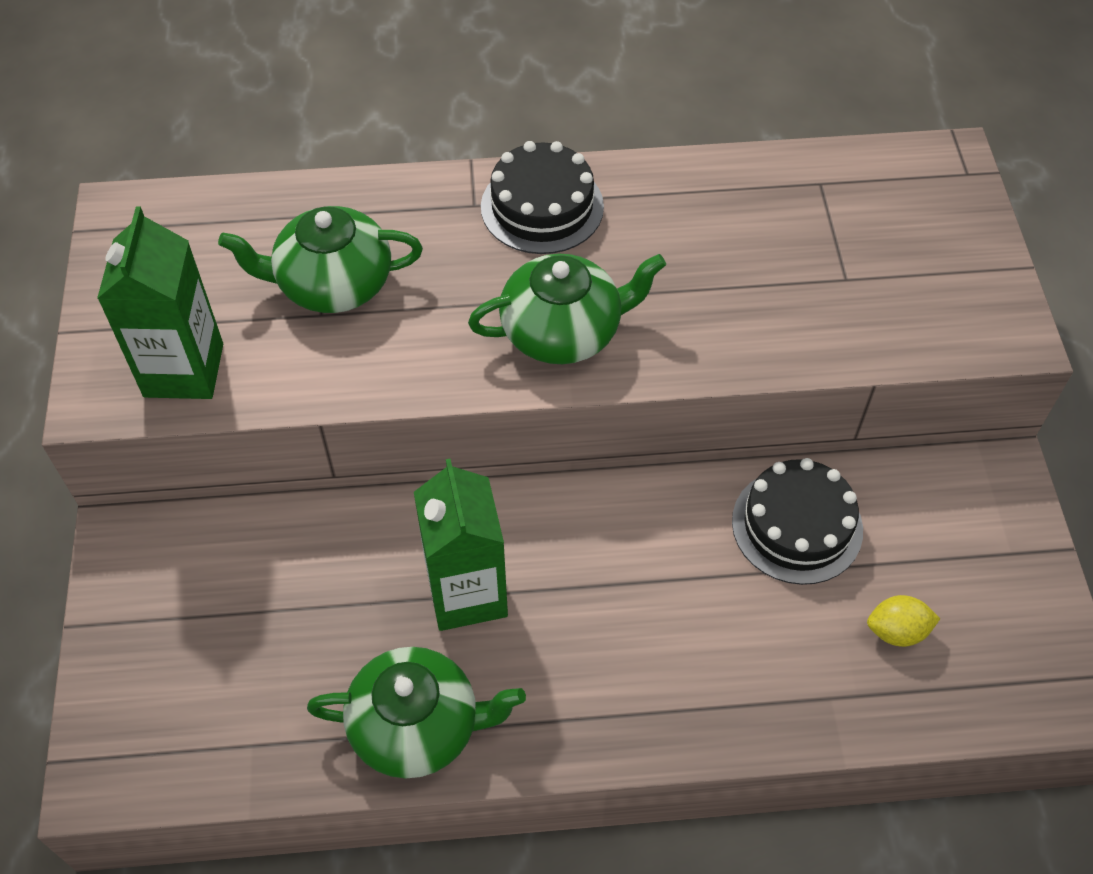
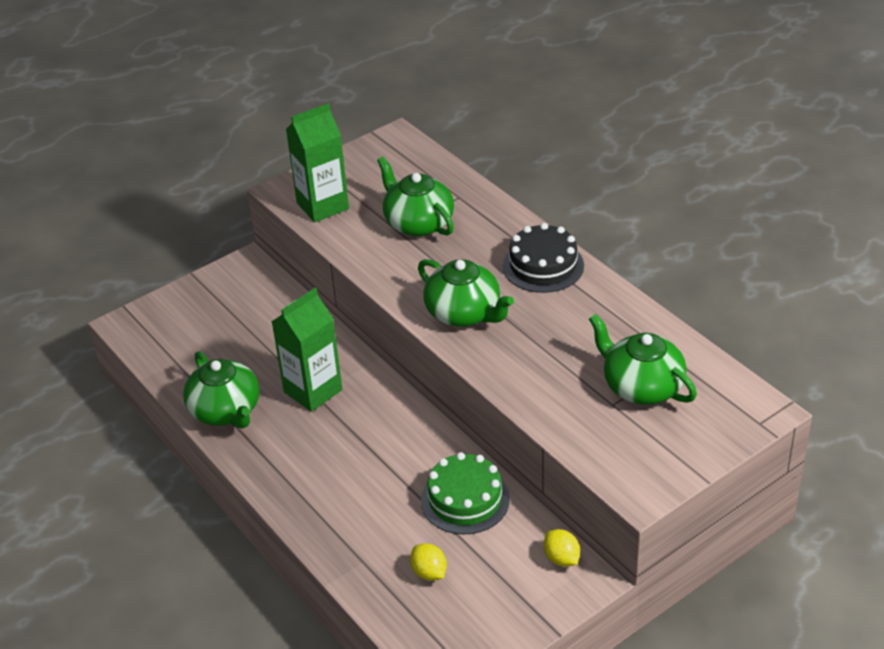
camera: 60 degrees right, 15 degrees down
black cake [732,458,863,585] -> green cake [421,452,510,535]
none -> yellow lemon [544,529,580,567]
none -> green teapot [589,314,697,405]

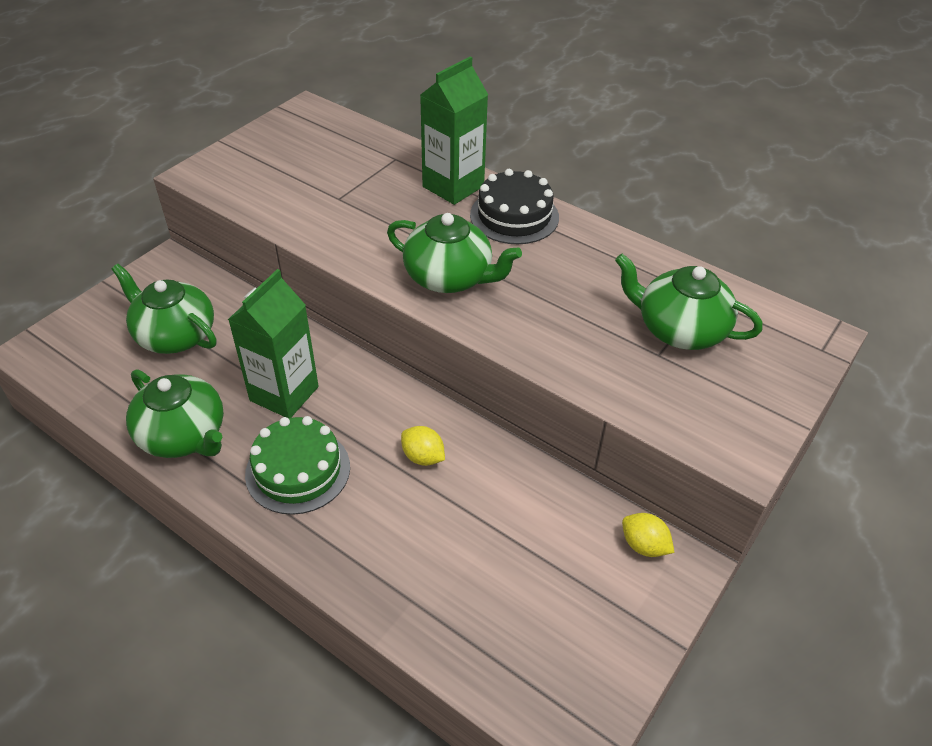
camera: 20 degrees left, 5 degrees up
green carton [286,103,349,223] -> green carton moved to [420,57,488,205]
green teapot [377,157,454,236] -> green teapot moved to [112,264,216,354]
yellow lemon [410,543,447,581] -> yellow lemon moved to [401,426,445,466]
green cake [421,452,510,535] -> green cake moved to [245,416,350,515]

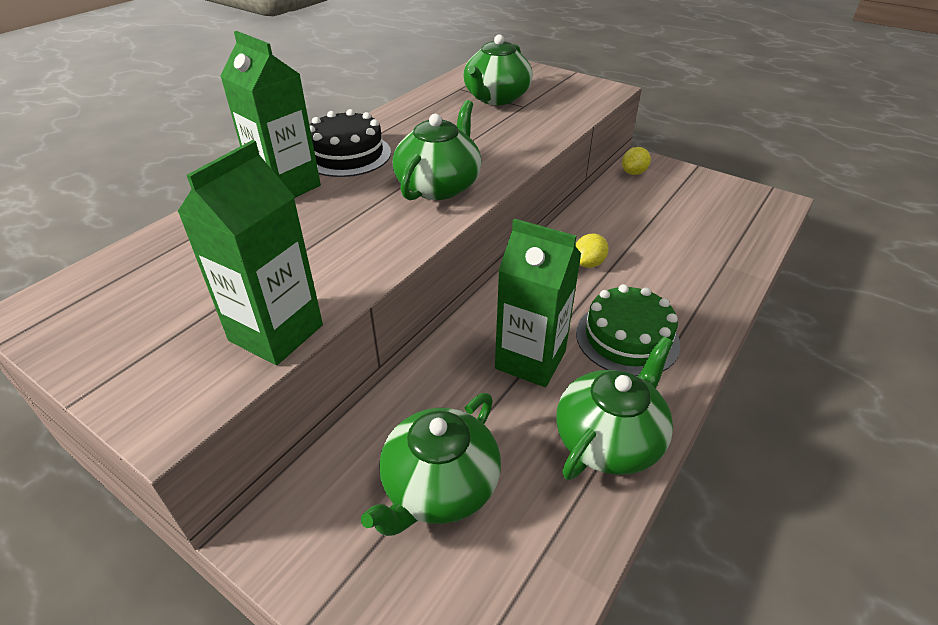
camera: 90 degrees left, 5 degrees down
none -> green carton [177,140,323,365]

